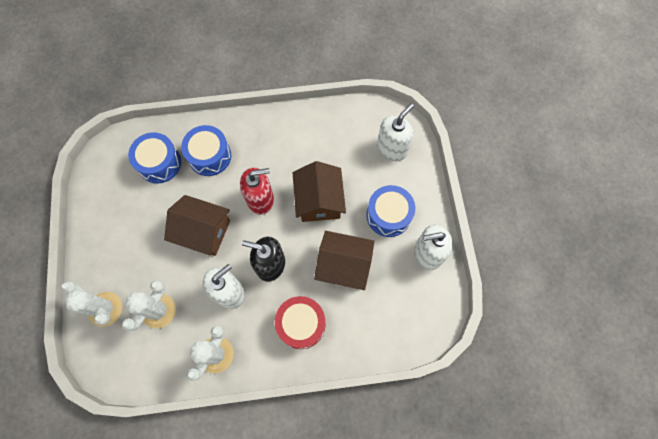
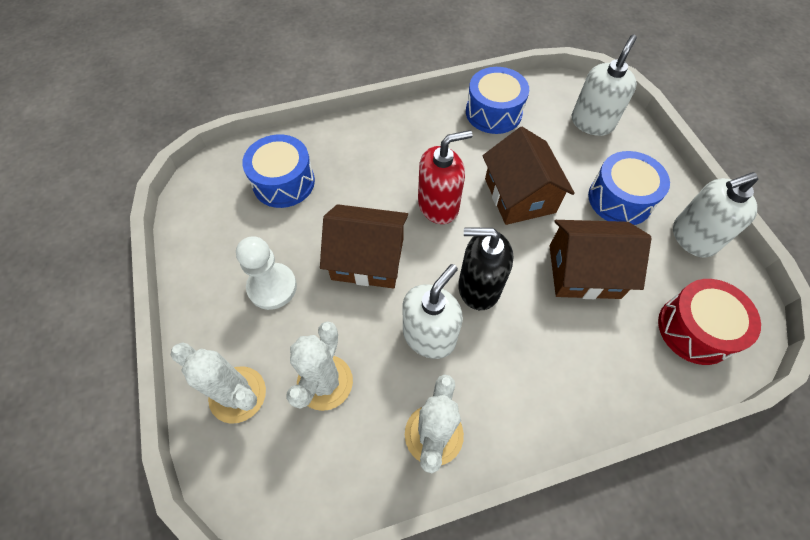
camera: 10 degrees left, 10 degrees down
blue drum [181,125,231,176] -> blue drum moved to [466,67,529,134]
red drum [275,296,325,349] -> red drum moved to [658,279,761,365]
none -> white pawn [236,236,297,310]

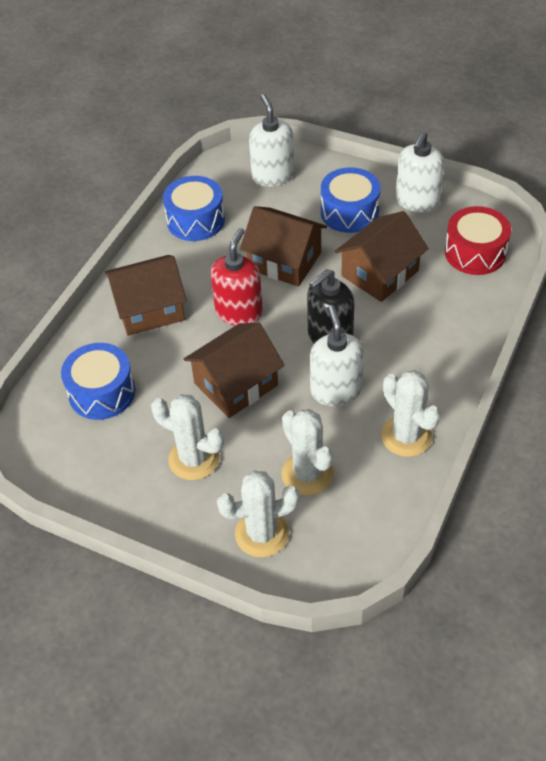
camera: 45 degrees left, 10 degrees down
white pawn [236,236,297,310] -> white cactus [151,394,224,480]
none -> brown house [105,255,187,336]

